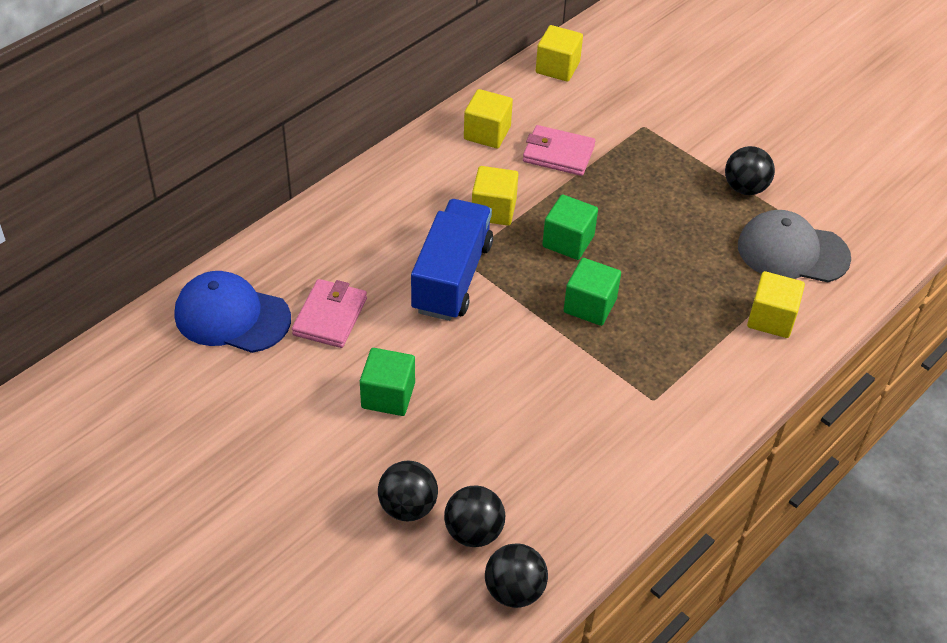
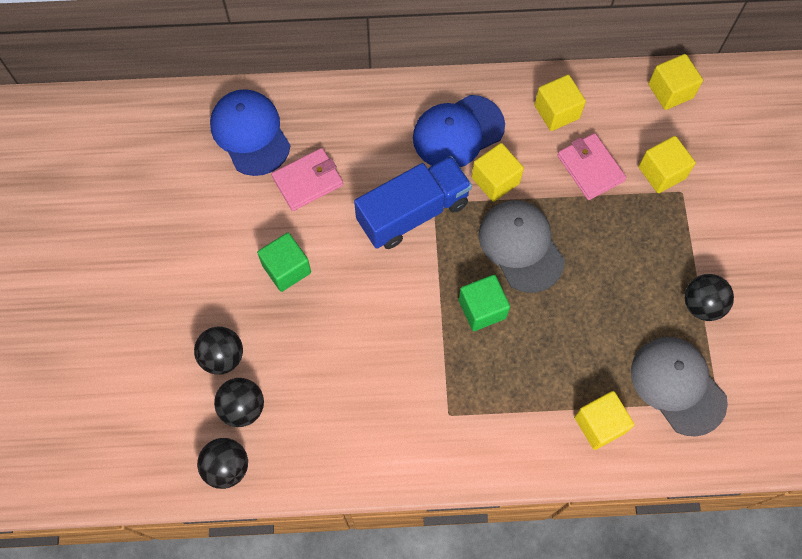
camera: 45 degrees right, 20 degrees up
green cube [542,195,598,260] -> grey cap [478,200,565,293]
none -> blue cap [413,95,505,167]
none -> yellow cube [639,136,696,193]

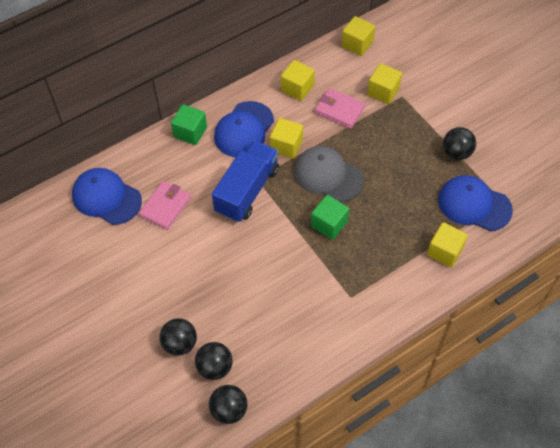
camera: 30 degrees left, 10 degrees down
green cube [257,233,311,292] -> green cube moved to [171,104,207,145]
grey cap [631,337,728,437] -> blue cap [438,175,513,231]

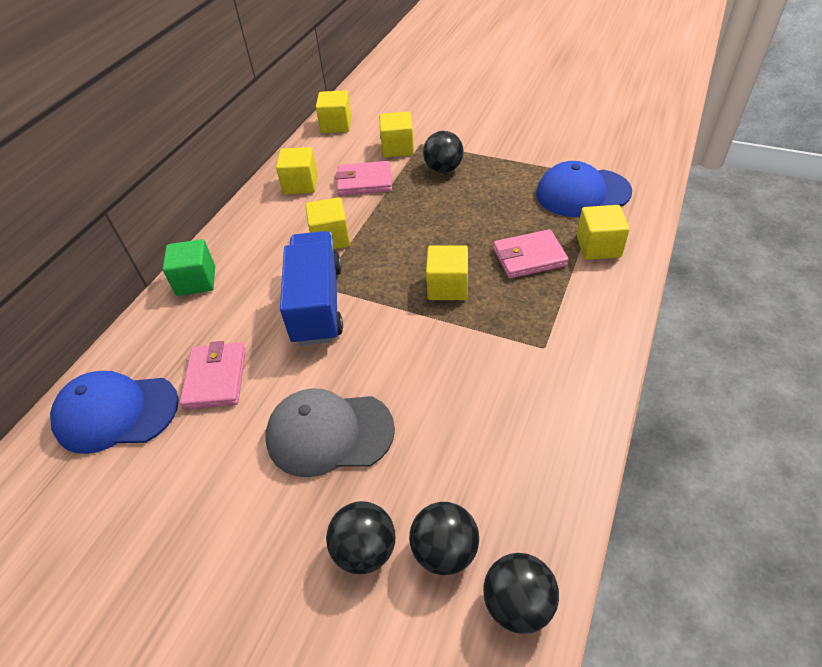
camera: 30 degrees left, 10 degrees down
blue cap [214,101,274,157] -> none
grey cap [294,146,364,202] -> grey cap moved to [266,388,395,477]
green cube [311,195,349,240] -> yellow cube [426,245,468,300]
black ball [443,127,476,160] -> black ball moved to [423,131,464,173]
none -> pink wallet [493,229,569,279]

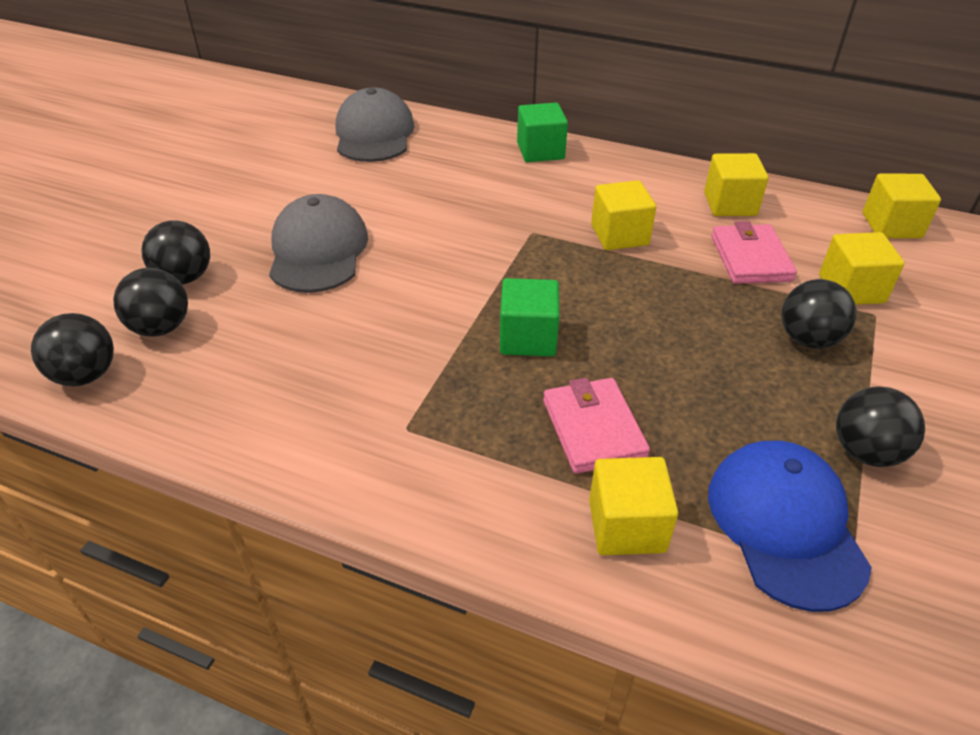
camera: 85 degrees right, 5 degrees down
blue cap [50,371,179,454] -> grey cap [336,87,415,162]
pink wallet [180,341,246,410] -> none
blue truck [280,231,343,346] -> none
yellow cube [426,245,468,300] -> green cube [500,278,559,356]
none -> black ball [836,386,925,467]

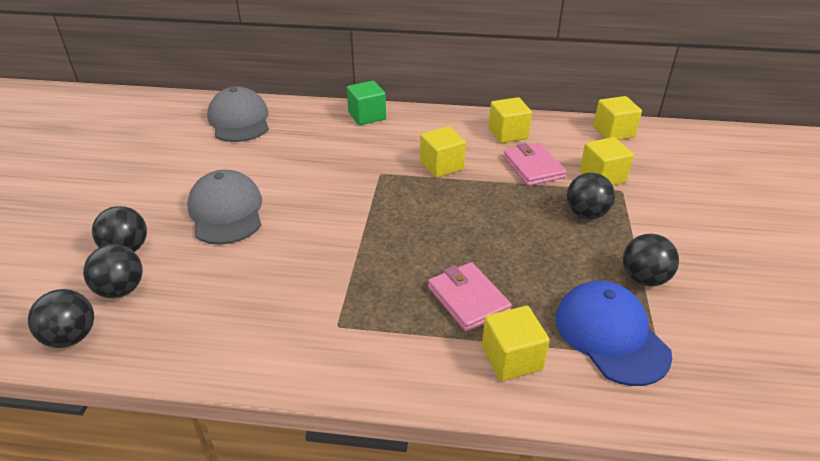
camera: 15 degrees left, 5 degrees down
green cube [500,278,559,356] -> none

